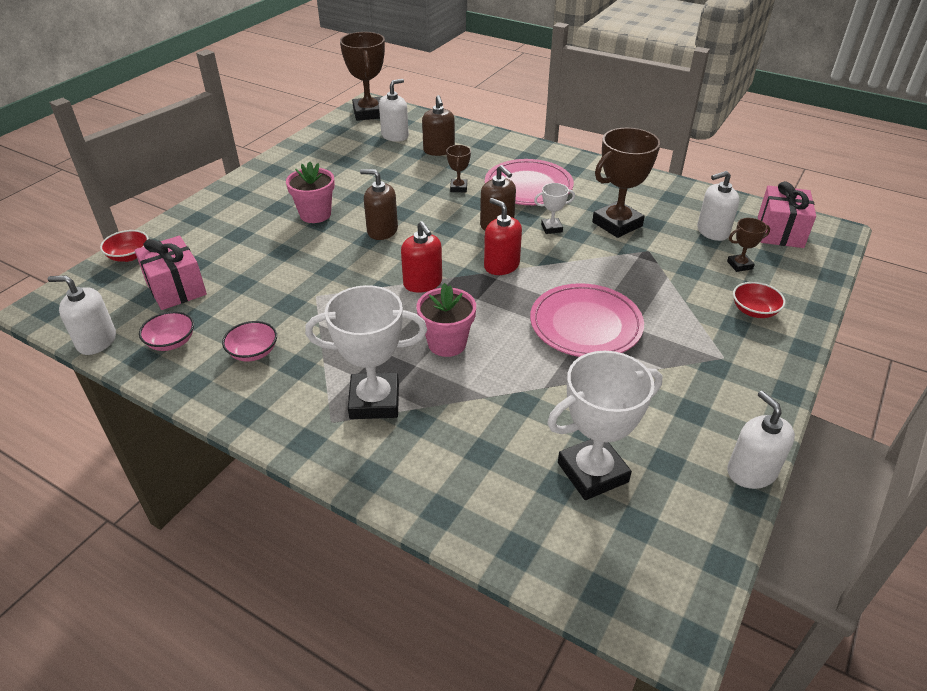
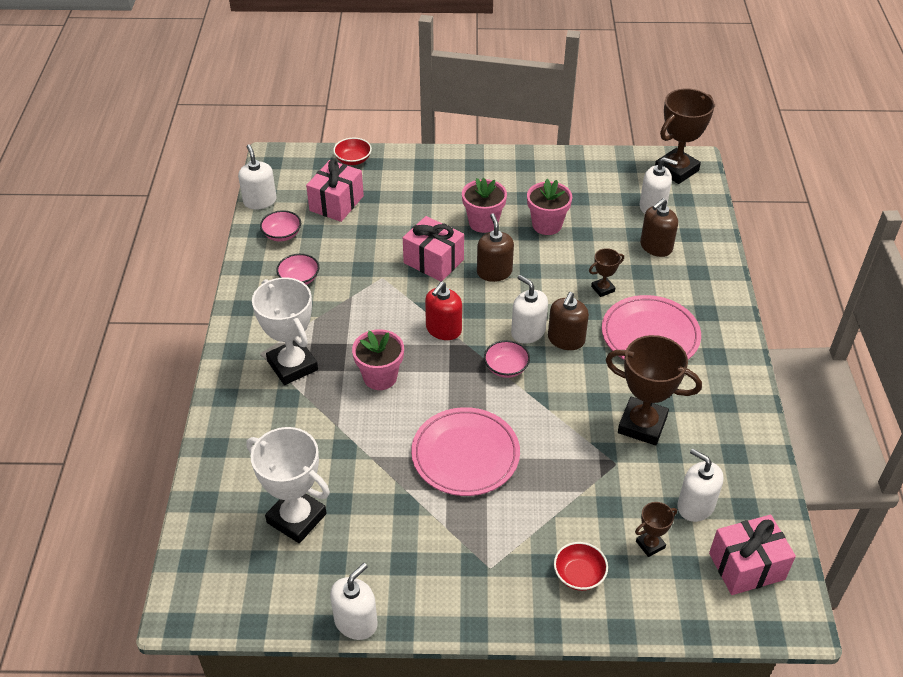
camera: 60 degrees right, 5 degrees up
red soap dispenser [484,198,522,275] -> pink bowl [484,340,530,378]
white trophy [534,183,575,234] -> none
brown trophy [727,218,770,272] -> brown trophy turned 75 degrees counterclockwise [635,502,677,557]
none -> pink gift [403,216,464,281]
none -> white soap dispenser [511,275,548,344]
none -> pink flower pot [527,179,572,235]

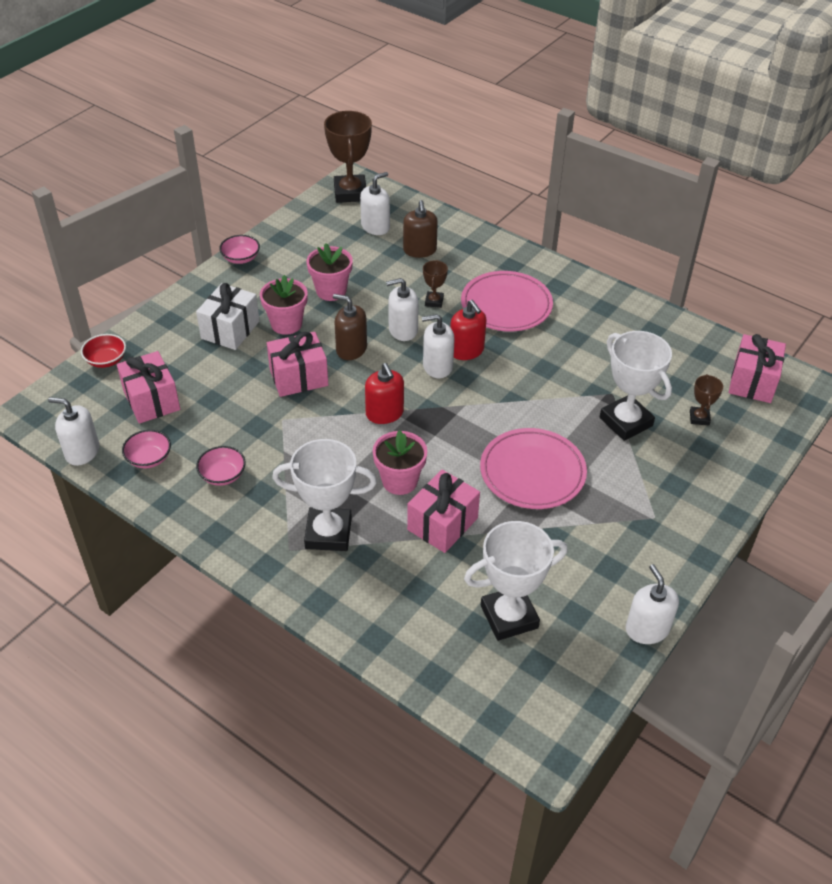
camera: 55 degrees left, 0 degrees up
pink bowl [484,340,530,378] -> pink bowl moved to [219,235,260,264]
brown soap dispenser [548,292,589,350] -> red soap dispenser [450,300,486,360]
red bowl [554,542,608,591] -> none
brown trophy [606,335,702,445] -> none
white soap dispenser [677,448,724,522] -> white soap dispenser moved to [386,278,419,341]
none -> white gift [196,283,260,350]
none -> pink gift [407,470,480,553]
none -> white trophy [600,331,672,441]

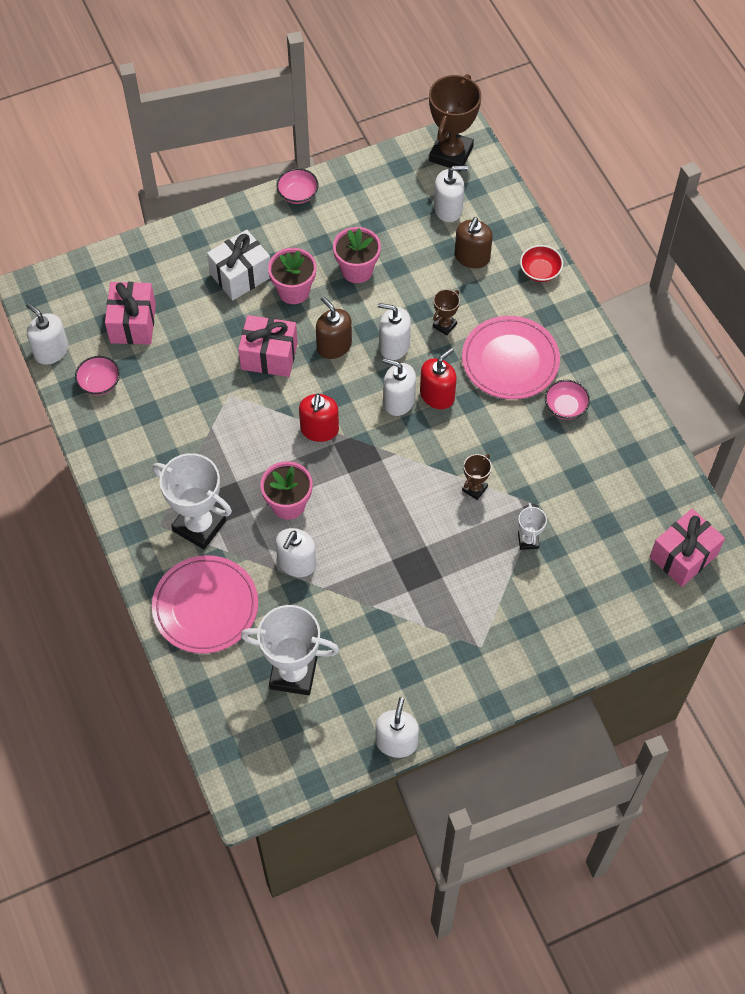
camera: 30 degrees right, 15 degrees up
red bowl [81,334,126,368] -> red bowl moved to [520,245,563,282]
pink bowl [196,446,246,486] -> pink bowl moved to [545,380,590,420]
pink gift [407,470,480,553] -> white soap dispenser [275,528,316,577]
red soap dispenser [450,300,486,360] -> red soap dispenser turned 135 degrees counterclockwise [420,348,457,409]
pink plate [480,428,587,509] -> pink plate moved to [152,555,258,654]
white trophy [600,331,672,441] -> white trophy [518,503,547,550], size x0.48
brown trophy [690,374,723,425] -> brown trophy moved to [462,454,492,500]

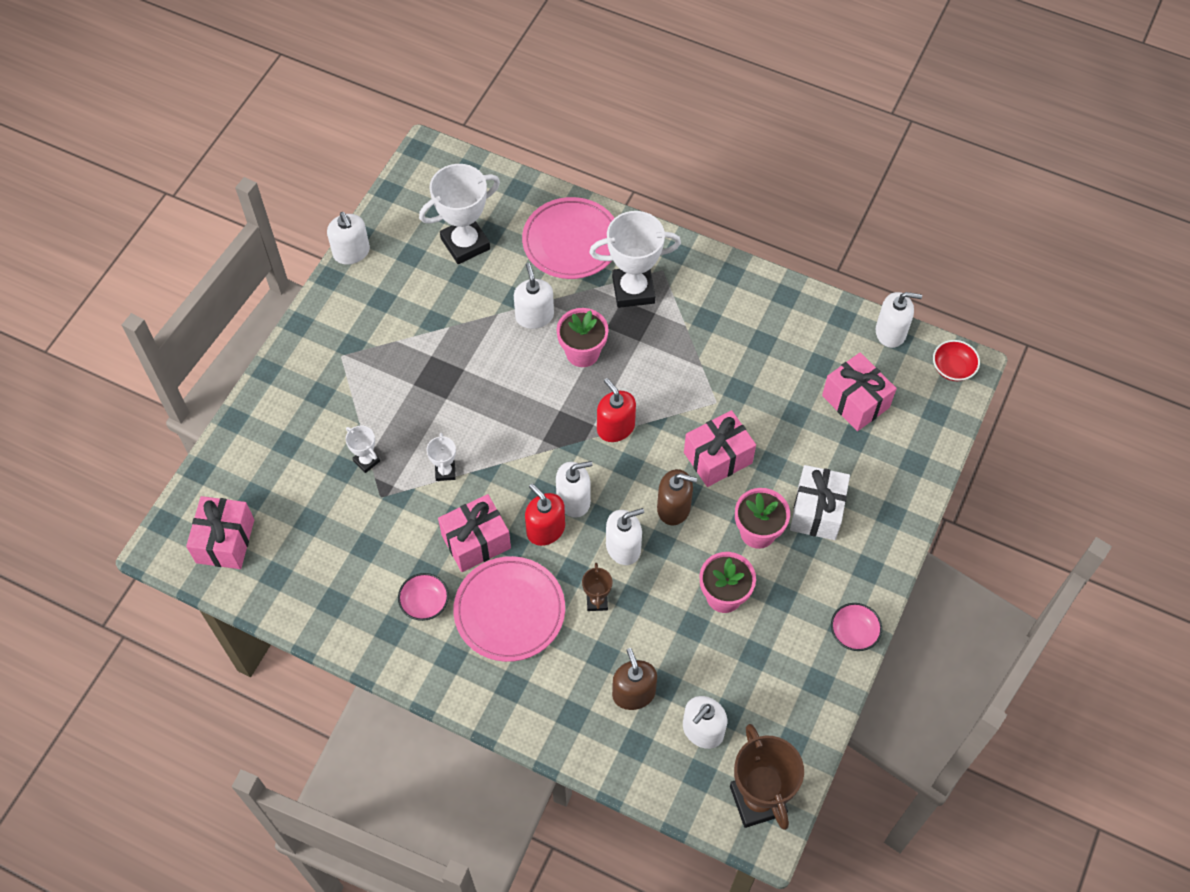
camera: 140 degrees right, 0 degrees up
pink bowl [75,356,120,395] -> none
red soap dispenser [420,348,457,409] -> red soap dispenser turned 135 degrees clockwise [525,483,565,546]
brown trophy [462,454,492,500] -> white trophy [426,433,456,481]
red bowl [520,245,563,282] -> red bowl moved to [933,340,980,381]
none -> pink gift [438,494,511,572]

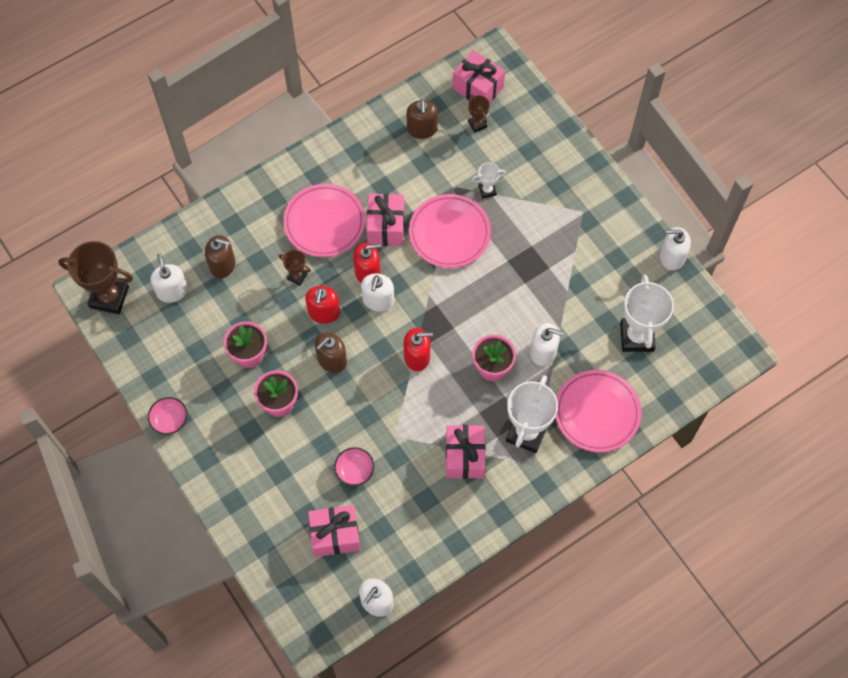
camera: 120 degrees right, 5 degrees up
pink bowl [398,573,449,621] -> pink bowl moved to [334,447,374,486]
white trophy [426,433,456,481] -> pink plate [409,194,491,268]
white soap dispenser [606,508,644,565] -> red soap dispenser [305,286,340,324]
pink gift [684,410,756,487] -> pink gift moved to [446,425,486,479]
white gift [790,465,850,540] -> none
red bowl [933,340,980,381] -> none
none -> brown soap dispenser [407,99,438,139]
none -> brown trophy [468,94,490,133]

